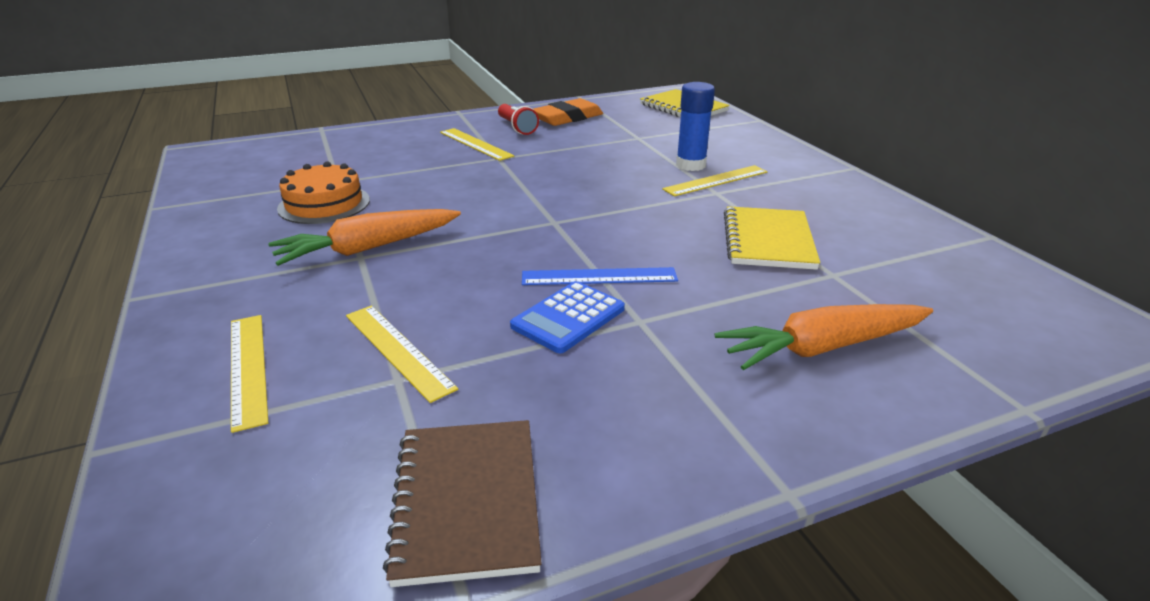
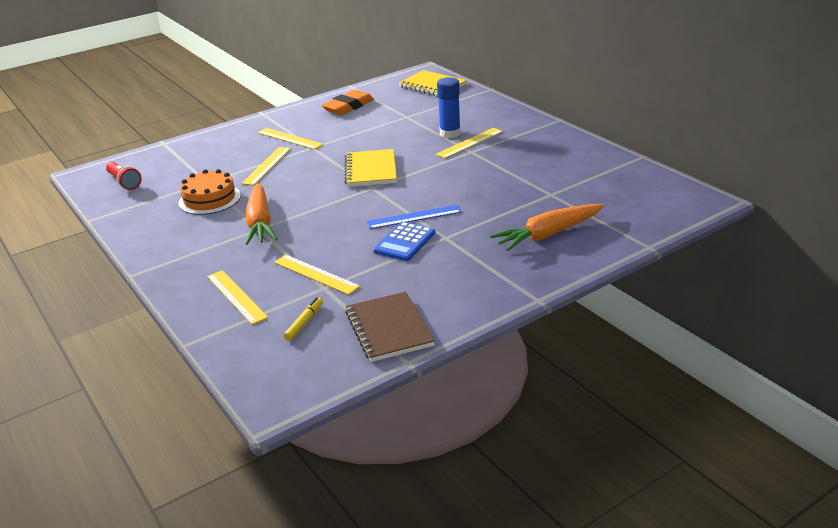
camera: 10 degrees left, 0 degrees up
orange carrot [268,209,461,266] -> orange carrot turned 60 degrees counterclockwise [245,183,277,245]
red flashlight [498,104,539,135] -> red flashlight moved to [106,162,141,190]
yellow notebook [724,206,820,270] -> yellow notebook moved to [345,149,397,187]
none -> yellow ruler [241,147,291,186]
none -> yellow marker [284,297,323,341]

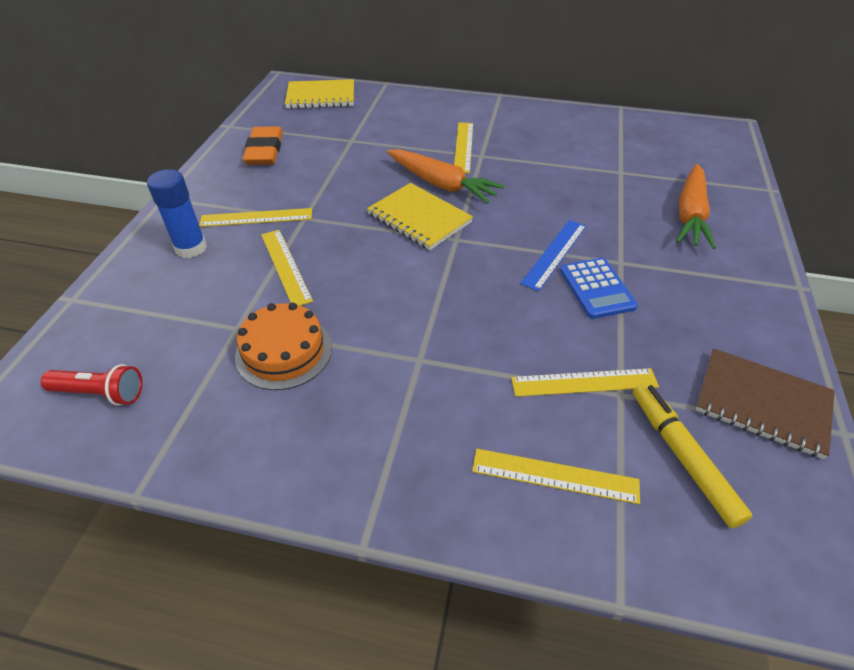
camera: 45 degrees left, 15 degrees up
orange carrot [245,183,277,245] -> orange carrot moved to [387,149,505,204]
yellow marker [284,297,323,341] -> yellow marker [633,382,752,528], size x1.74
blue glue stick [437,77,461,138] -> blue glue stick moved to [147,169,207,258]

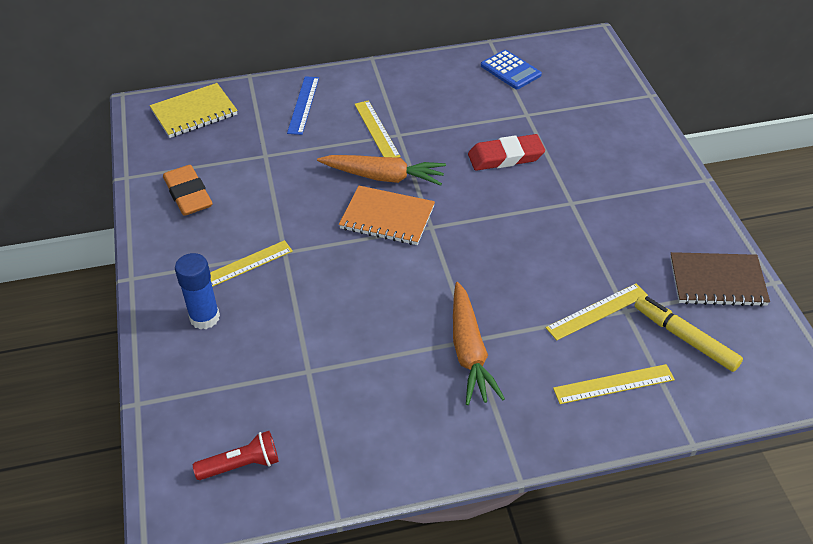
camera: 25 degrees left, 0 degrees up
orange cake [235,303,332,390] -> none
yellow ruler [261,230,313,306] -> none
yellow notebook [367,183,473,250] -> orange notebook [339,186,435,245]
blue ruler [520,220,586,291] -> blue ruler moved to [287,76,319,135]
blue calculator [560,258,638,319] -> blue calculator moved to [481,50,542,89]
orange carrot [676,164,716,249] -> orange carrot moved to [453,282,505,405]
none -> red eraser [468,134,545,171]

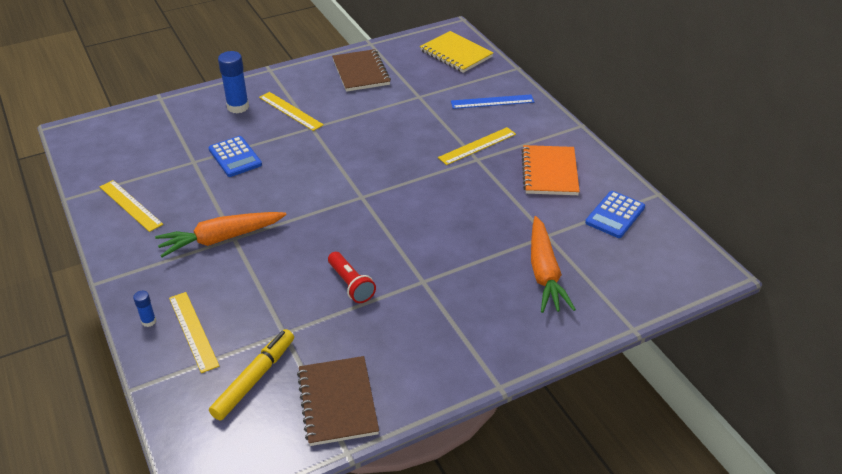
camera: 75 degrees right, 5 degrees down
orange eraser [163,165,213,216] -> brown notebook [332,49,391,92]
red flashlight [193,431,279,480] -> red flashlight moved to [328,252,376,303]
orange carrot [317,155,446,186] -> orange carrot moved to [531,216,576,313]
orange notebook [339,186,435,245] -> orange notebook moved to [521,145,580,195]
red eraser [468,134,545,171] -> none
yellow ruler [546,283,648,340] -> yellow ruler moved to [100,180,163,232]
none -> blue glue stick [133,291,156,327]
none -> blue calculator [208,136,262,177]

